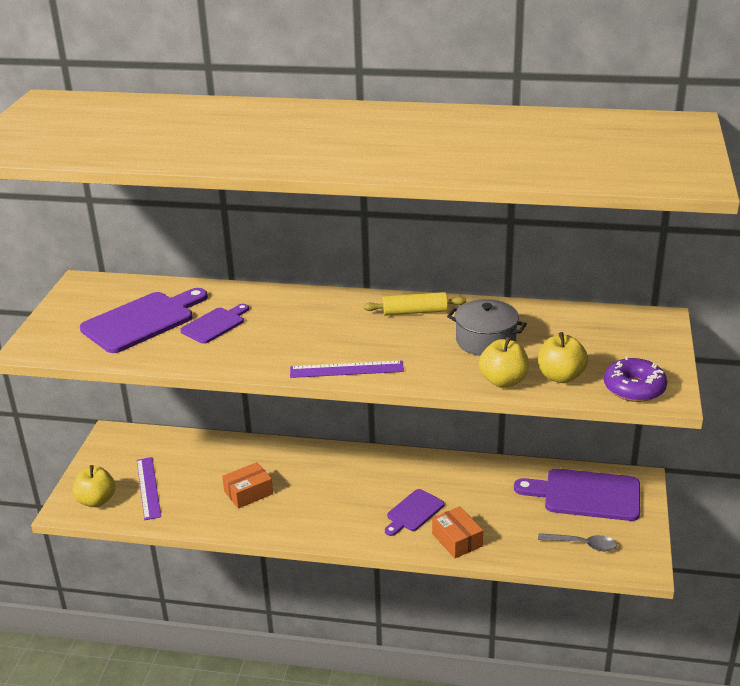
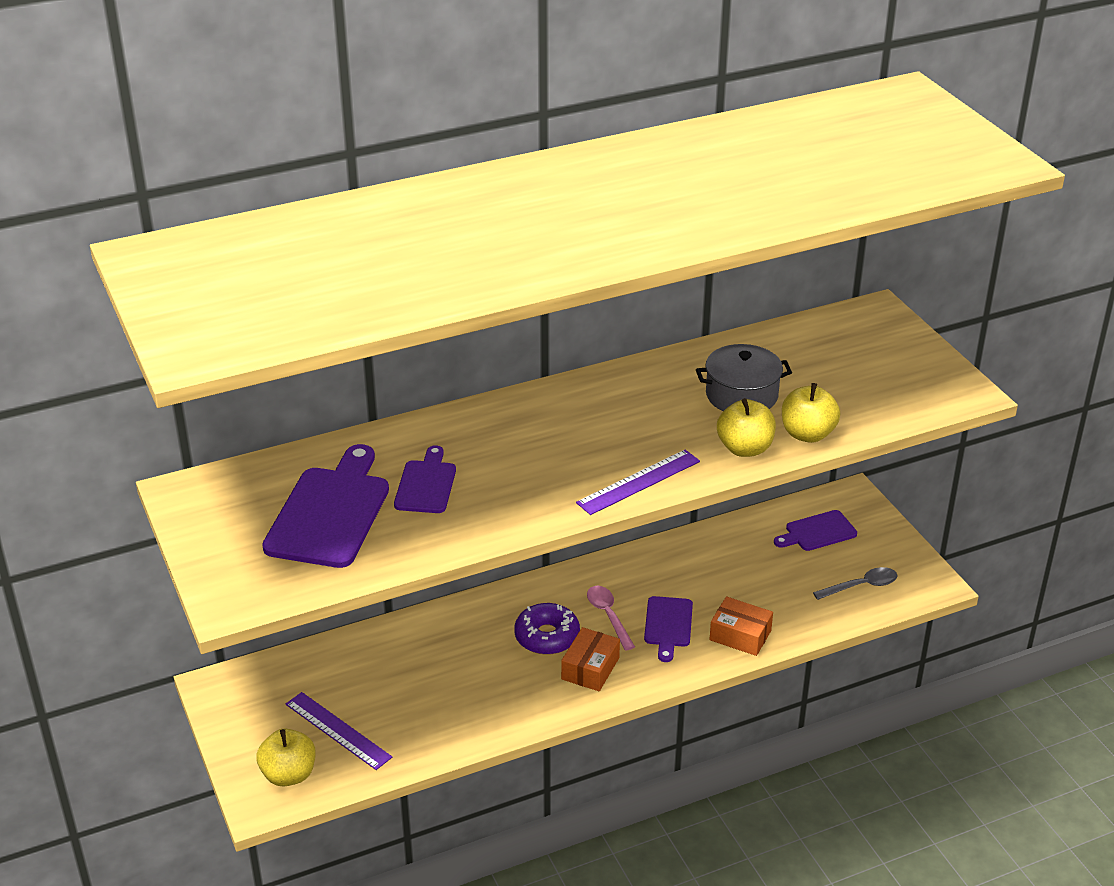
camera: 35 degrees left, 5 degrees up
orange box [222,462,273,508] -> orange box moved to [561,627,620,691]
yellow rolling pin [363,292,466,316] -> none
purple cutting board [514,469,640,521] -> purple cutting board [774,510,857,551], size x0.57
yellow apple [538,332,588,383] -> yellow apple moved to [717,398,776,457]
purple donut [604,356,668,402] -> purple donut moved to [514,603,580,655]
none -> pink spoon [587,586,635,651]

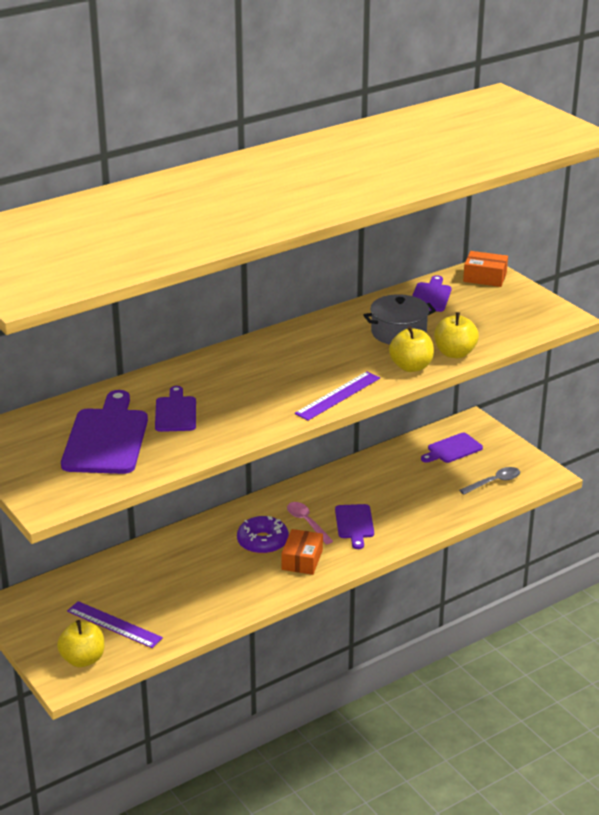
camera: 10 degrees left, 5 degrees down
orange box [709,596,773,656] -> orange box moved to [463,251,508,287]
none -> purple cutting board [412,275,452,312]

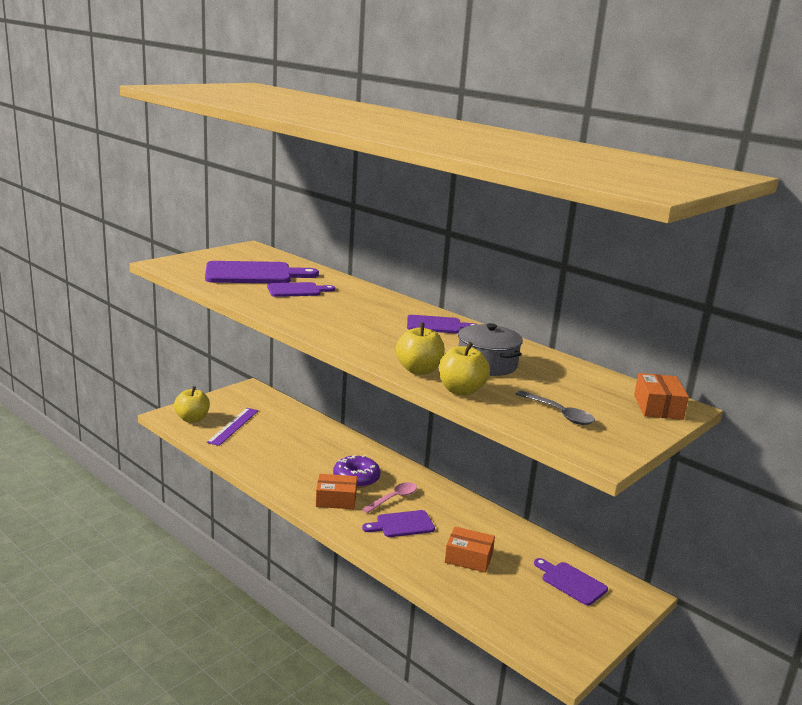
camera: 75 degrees right, 10 degrees down
purple ruler [295,371,380,420] -> none
purple cutting board [412,275,452,312] -> purple cutting board moved to [407,315,478,334]
grey spoon [459,467,520,495] -> grey spoon moved to [516,391,595,425]
none -> orange box [445,527,495,573]

